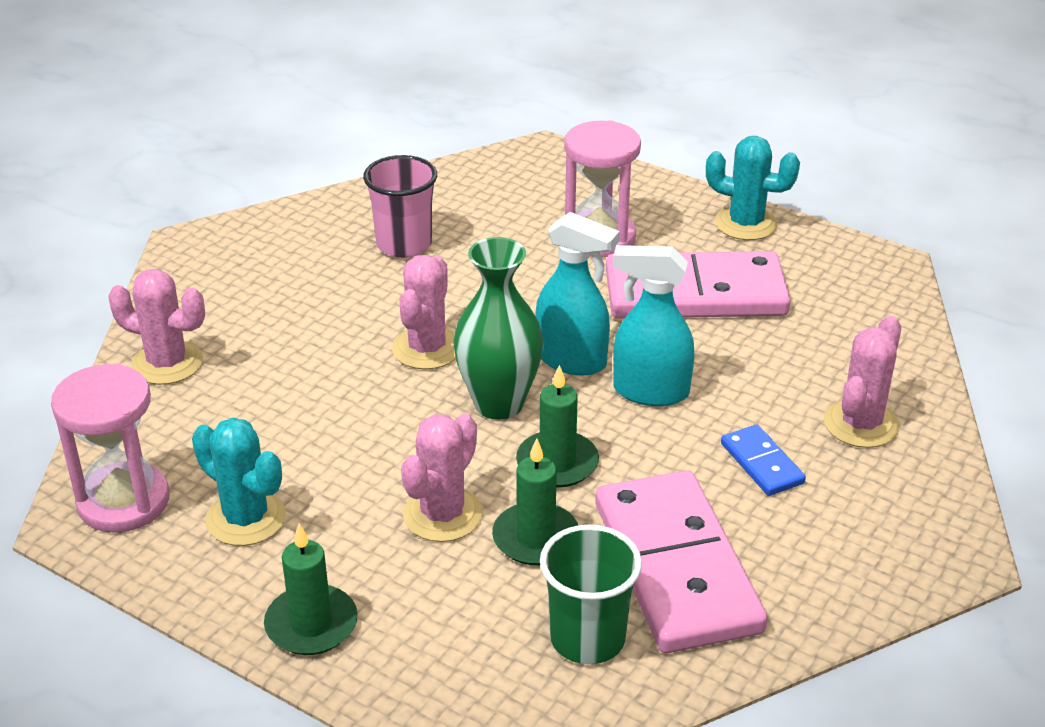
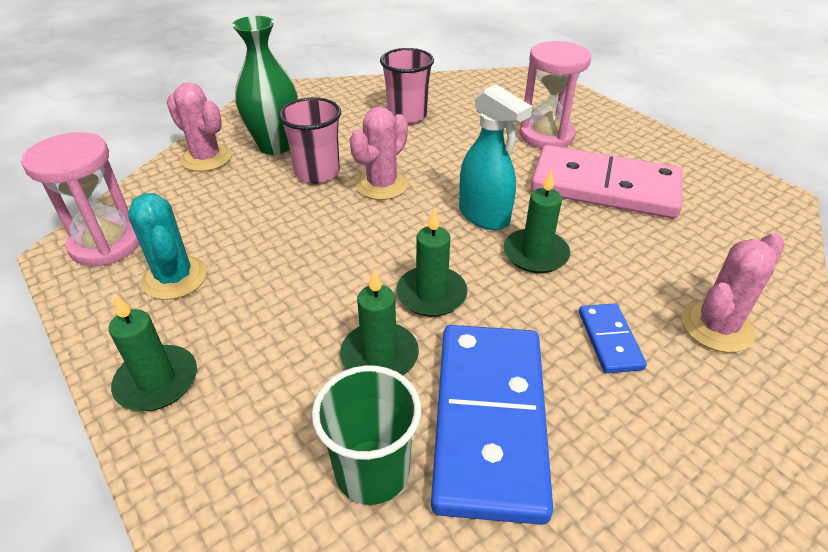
camera: 20 degrees right, 5 degrees up
pink cactus [401,414,483,542] -> none
green vase [453,237,543,420] -> green vase moved to [232,16,298,155]
pink domino [595,470,768,653] -> blue domino [431,325,553,525]
turquoise spray bottle [613,245,694,406] -> green candle [504,169,570,273]
turquoise cactus [706,136,800,240] -> none
none -> pink cup [278,97,341,184]

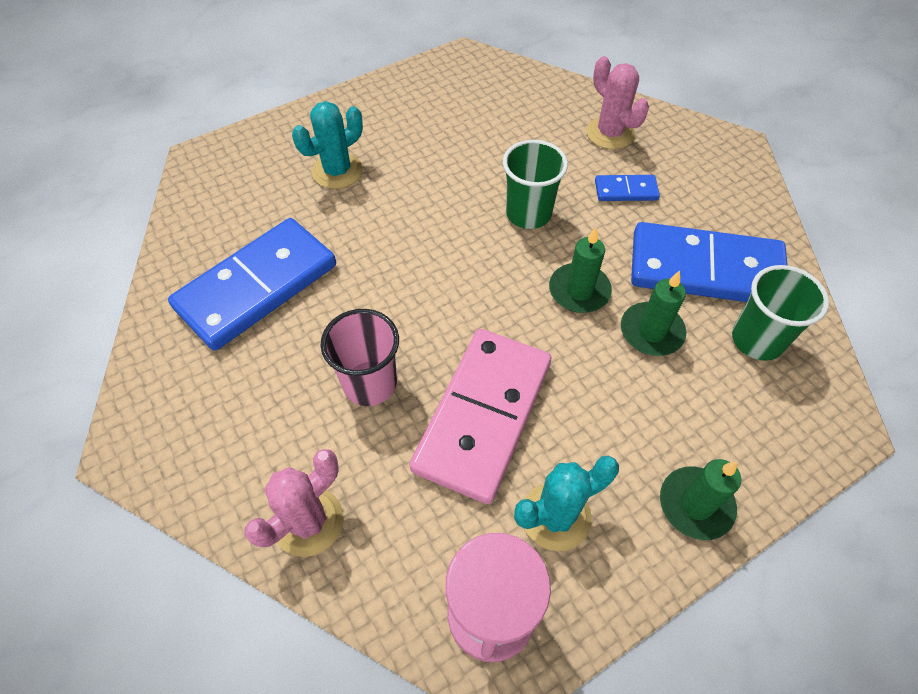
camera: 85 degrees left, 15 degrees up
green vase [232,16,298,155] -> none
pink cactus [350,107,409,200] -> none
pink cup [380,48,434,124] -> blue domino [168,218,336,351]
turquoise spray bottle [459,85,532,230] -> none
green candle [504,169,570,273] -> green cup [503,140,568,229]
pink hourglass [519,41,591,149] -> turquoise cactus [292,101,363,189]
pink domino [531,145,683,218] -> pink domino moved to [410,329,551,504]

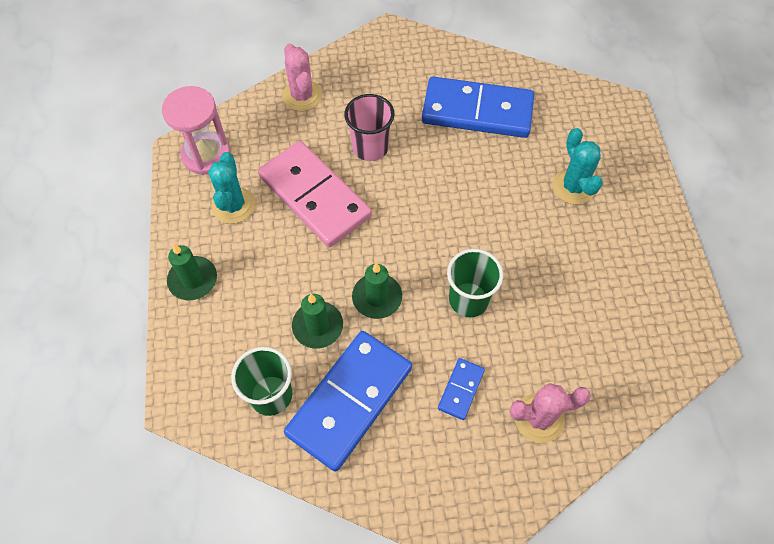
camera: 115 degrees right, 5 degrees up
blue domino [168,218,336,351] -> blue domino turned 60 degrees counterclockwise [422,77,534,138]

